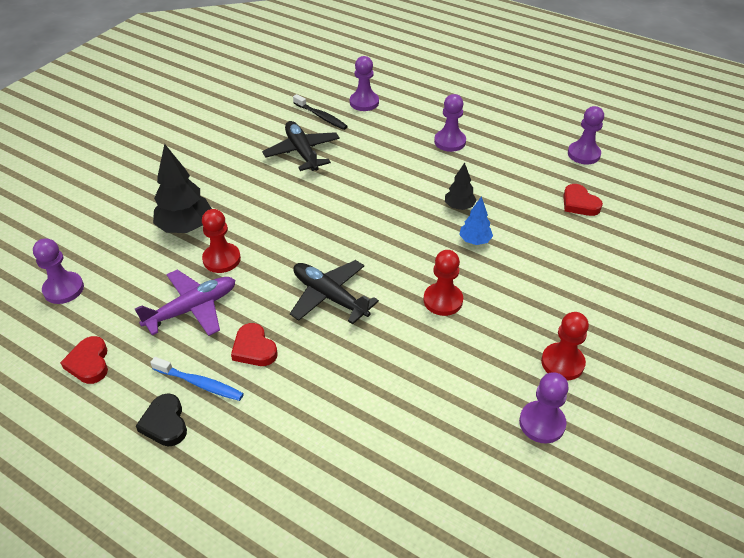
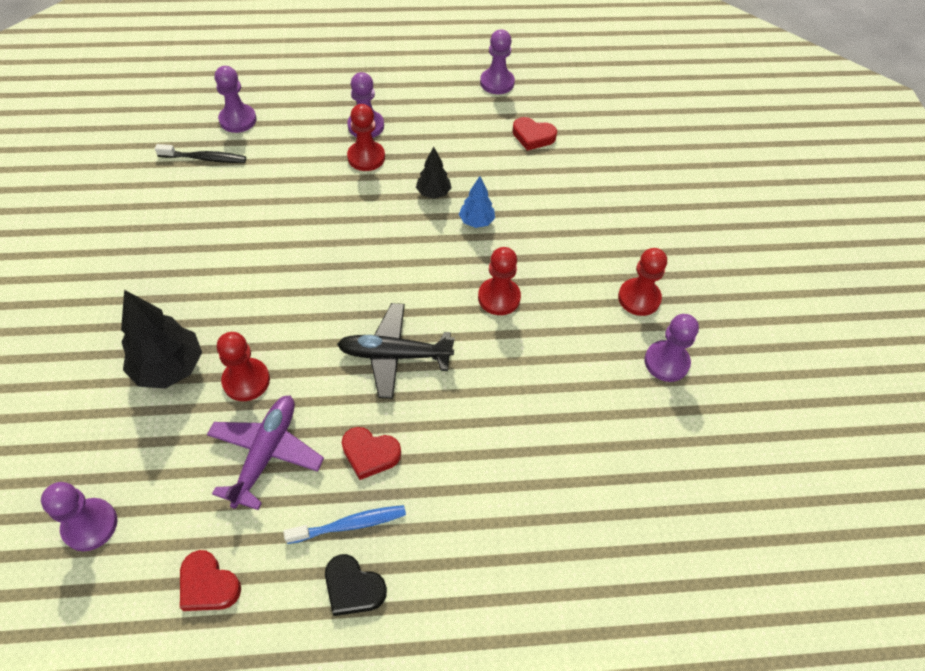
camera: 40 degrees left, 10 degrees up
black plane [262,121,340,171] -> none
none -> red pawn [347,104,385,171]

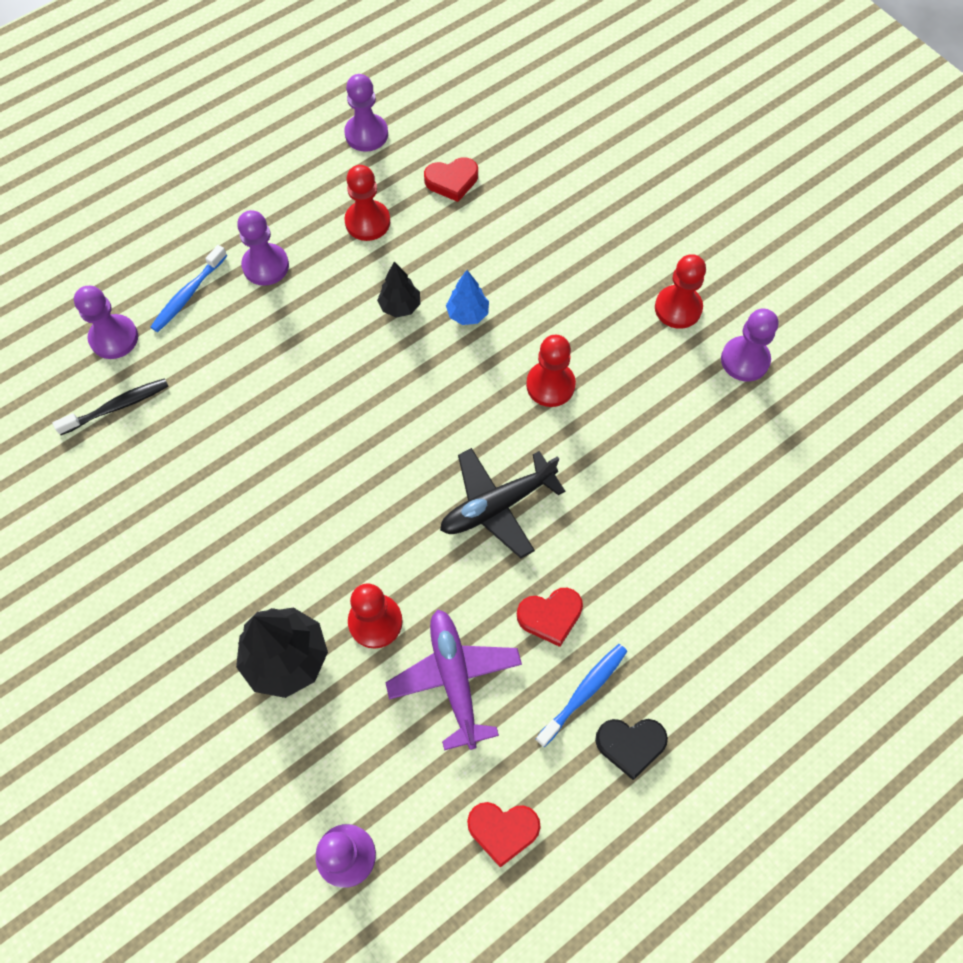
camera: 30 degrees left, 10 degrees up
red pawn [347,104,385,171] -> red pawn moved to [344,165,390,241]
none -> blue toothbrush [151,245,227,332]

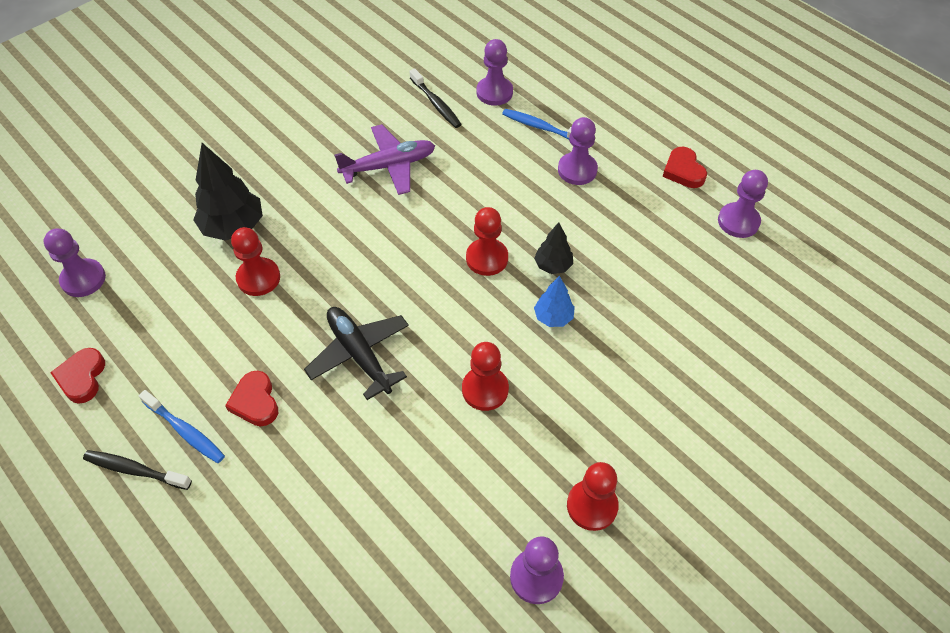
camera: 85 degrees right, 10 degrees down
red pawn [344,165,390,241] -> red pawn moved to [466,207,508,276]
purple plane [385,610,522,750] -> purple plane moved to [334,124,435,195]
red heart [424,157,478,202] -> red heart moved to [663,147,707,188]
black heart [595,719,668,780] -> black toothbrush [83,450,192,490]

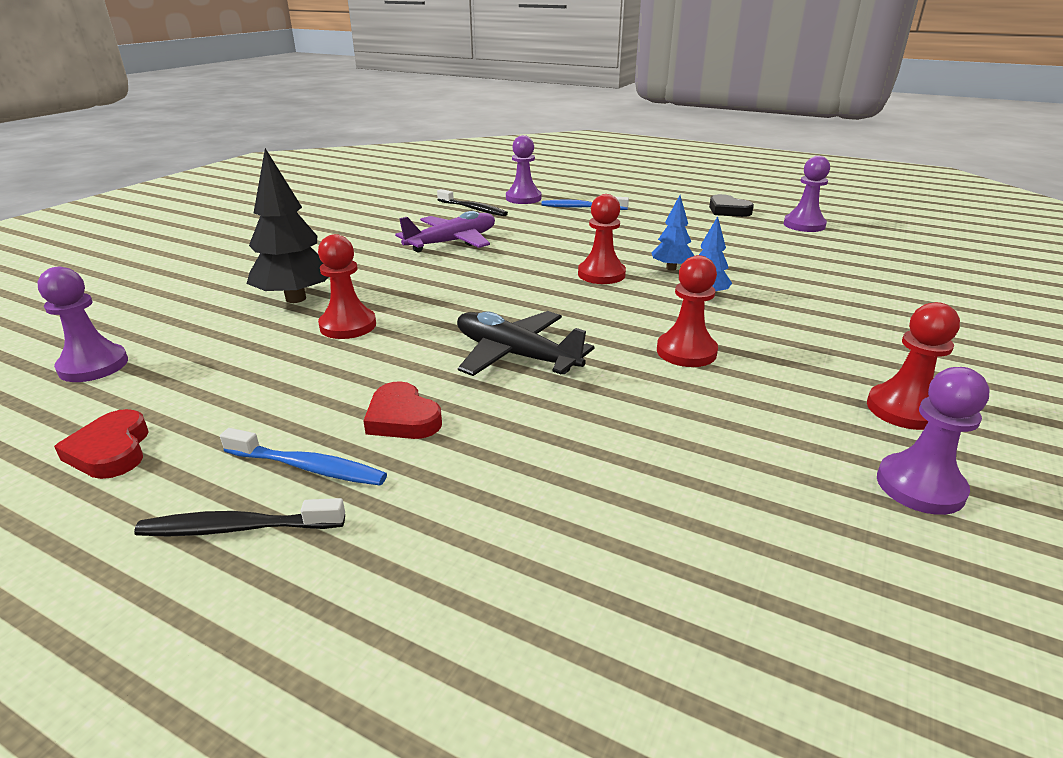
camera: 20 degrees left, 25 degrees down
black tree [534,222,573,274] -> blue tree [652,195,694,271]
purple pawn [558,117,598,185] -> none
red heart [663,147,707,188] -> black heart [709,194,754,217]

